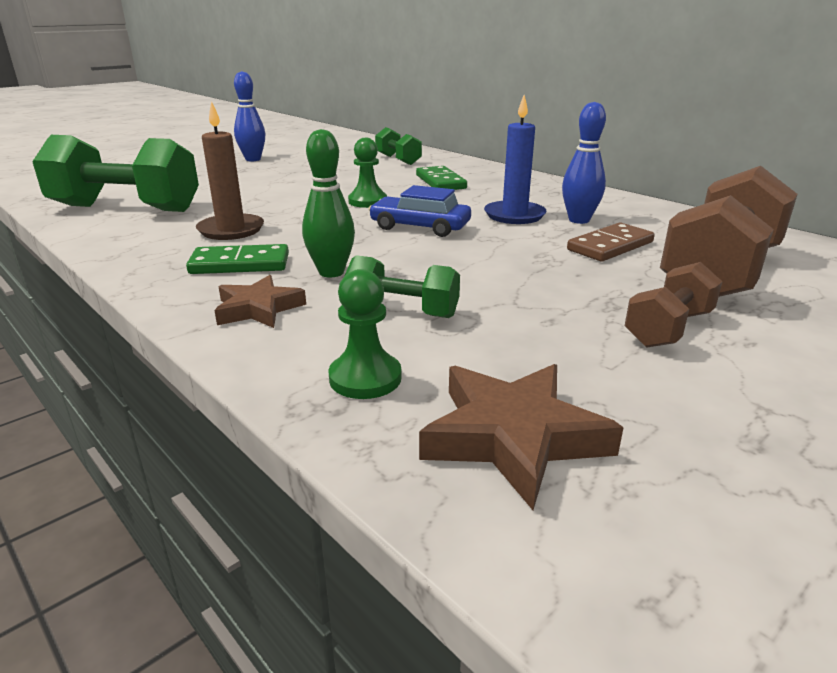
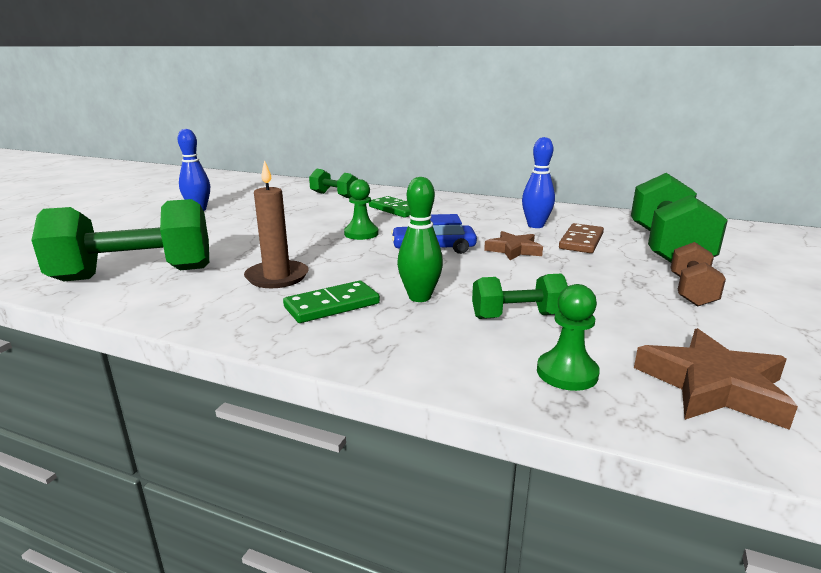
camera: 25 degrees left, 5 degrees down
brown star [214,275,306,328] -> brown star moved to [484,231,543,260]
blue candle [484,95,546,224] -> none
brown dumbbell [660,166,798,297] -> green dumbbell [631,173,728,263]

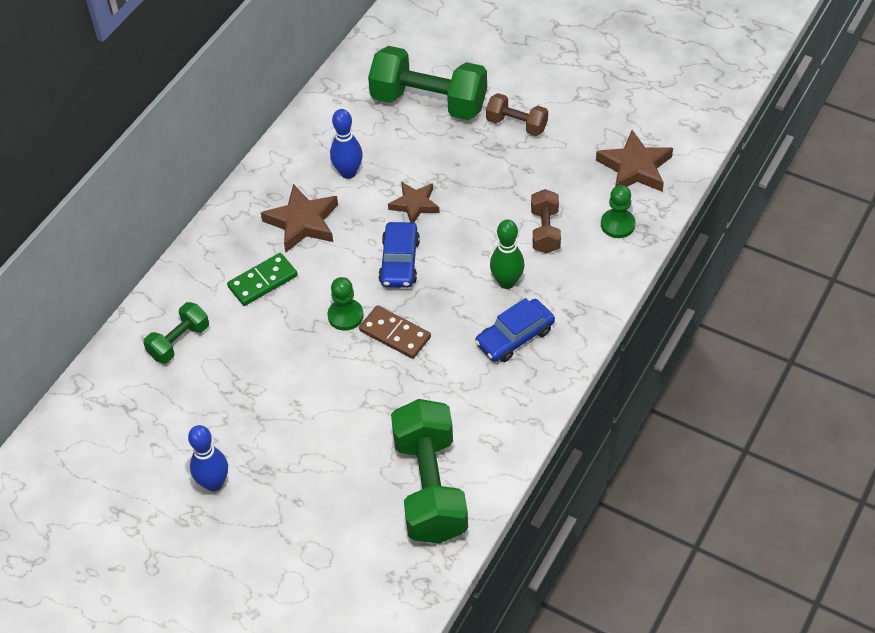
camera: 80 degrees left, 30 degrees up
brown candle [244,160,309,288] -> none
green domino [283,281,380,323] -> blue car [475,298,555,362]
green dumbbell [472,274,568,319] -> brown dumbbell [531,189,561,254]
brown domino [559,223,604,253] -> brown domino moved to [359,305,431,359]
none -> brown star [261,184,338,252]

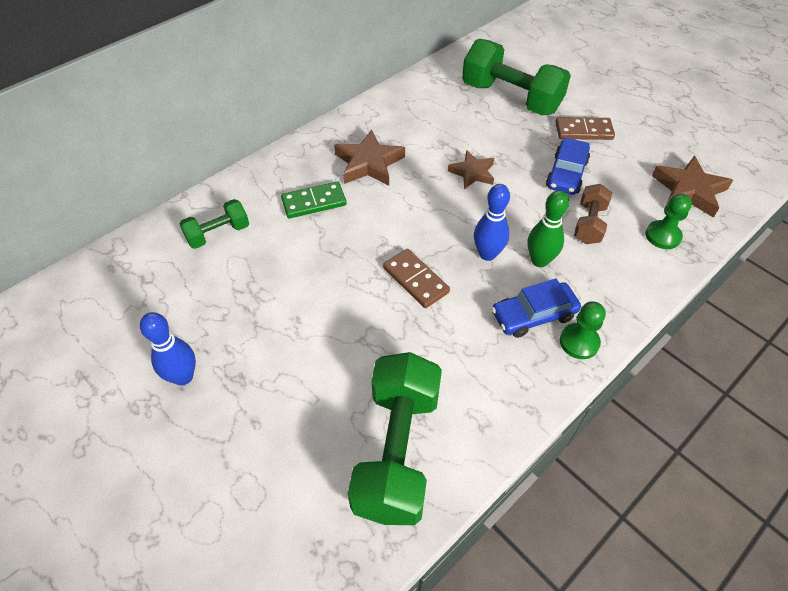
camera: 15 degrees right, 0 degrees up
green pawn [328,277,364,331] -> green pawn moved to [560,302,606,359]
blue bowling pin [330,109,363,179] -> blue bowling pin moved to [474,184,510,261]
blue car [379,222,420,288] -> blue car moved to [546,137,590,195]
brown dumbbell [486,93,548,136] -> brown domino [555,117,615,140]

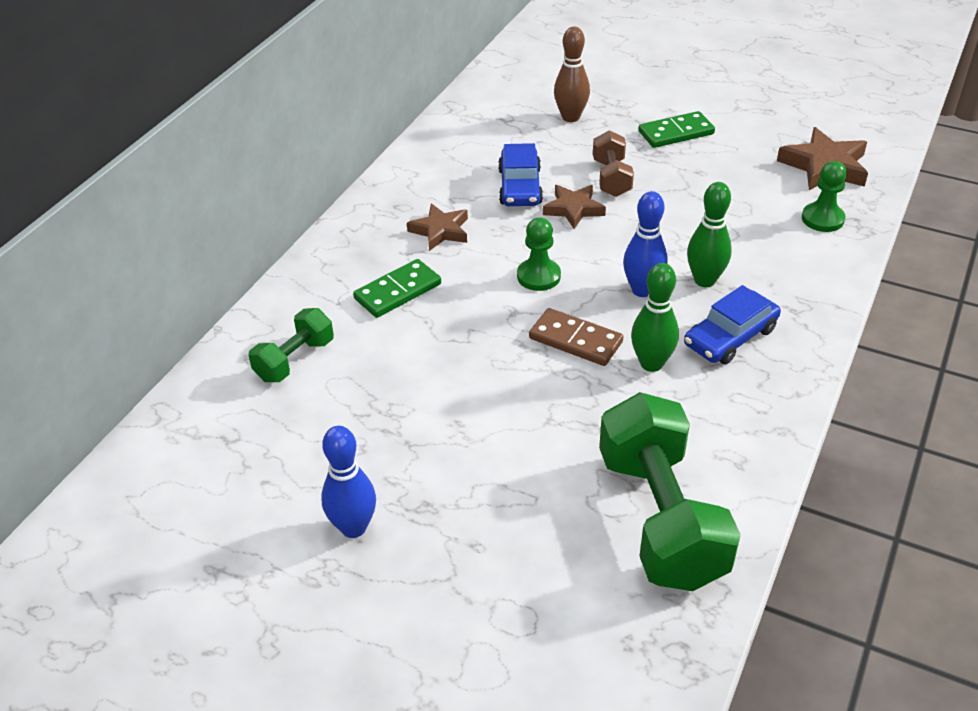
camera: 20 degrees left, 10 degrees down
brown star [334,129,405,185] -> brown star [407,203,468,251], size x0.66
green dumbbell [462,39,571,115] -> brown bowling pin [554,27,590,122]
blue car [546,137,590,195] -> blue car moved to [498,143,543,206]
brown domino [555,117,615,140] -> green domino [638,111,715,148]
green pawn [560,302,606,359] -> green pawn moved to [517,217,561,291]
brown dumbbell [574,184,612,244] -> brown dumbbell moved to [593,130,634,197]
none -> green bowling pin [631,263,679,372]

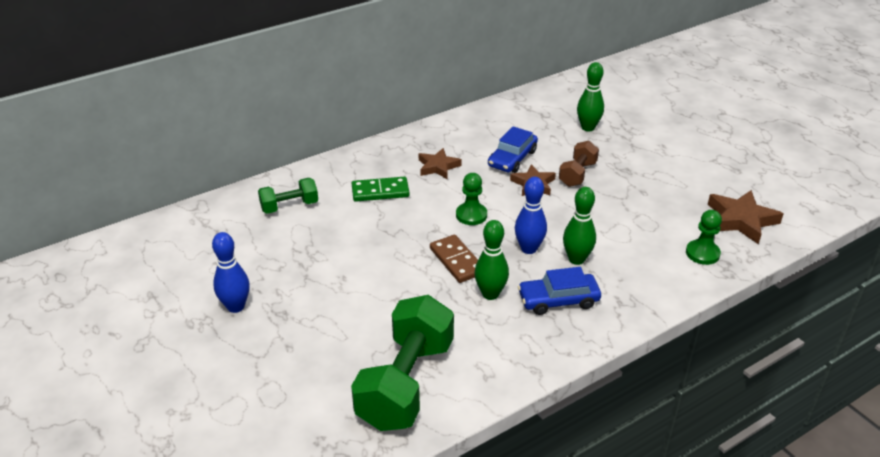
camera: 30 degrees right, 5 degrees down
brown bowling pin [554,27,590,122] -> green bowling pin [577,62,604,131]
green domino [638,111,715,148] -> none

